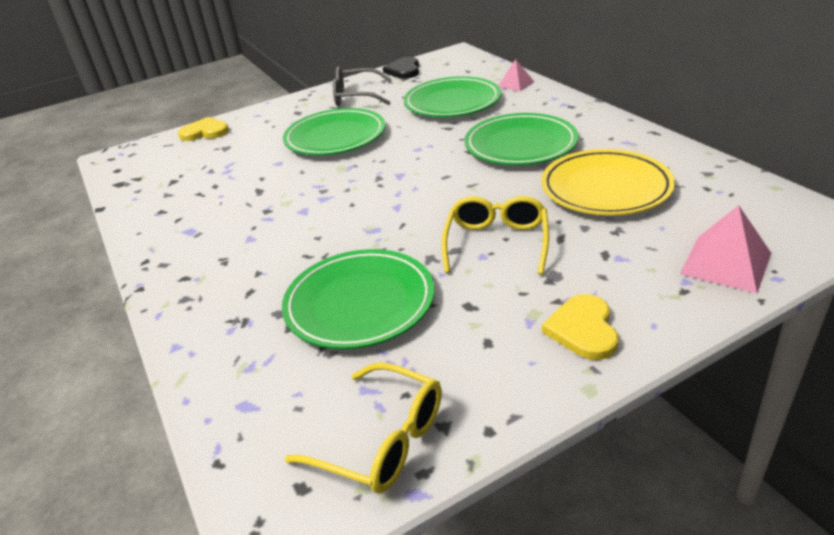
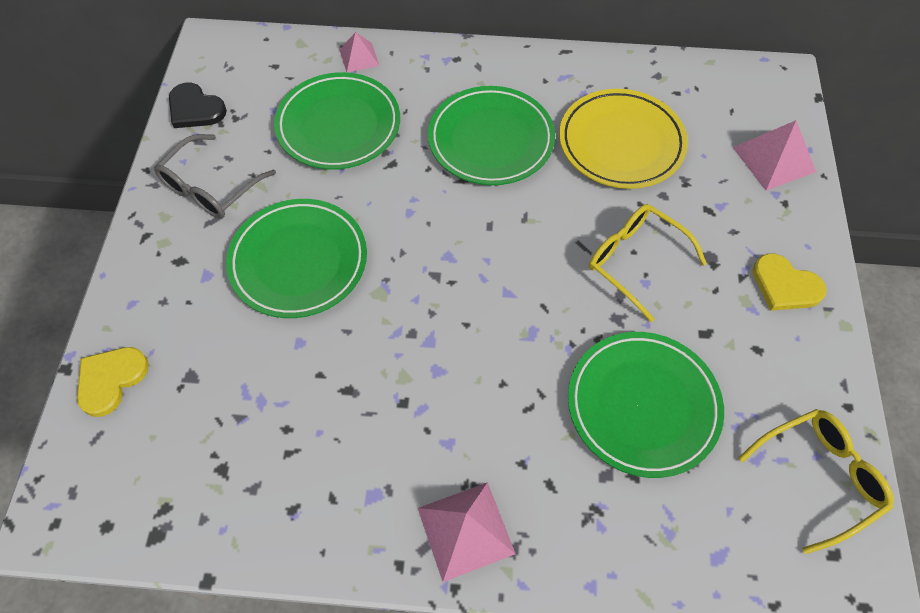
camera: 60 degrees left, 25 degrees up
none -> pink pyramid [418,482,515,582]

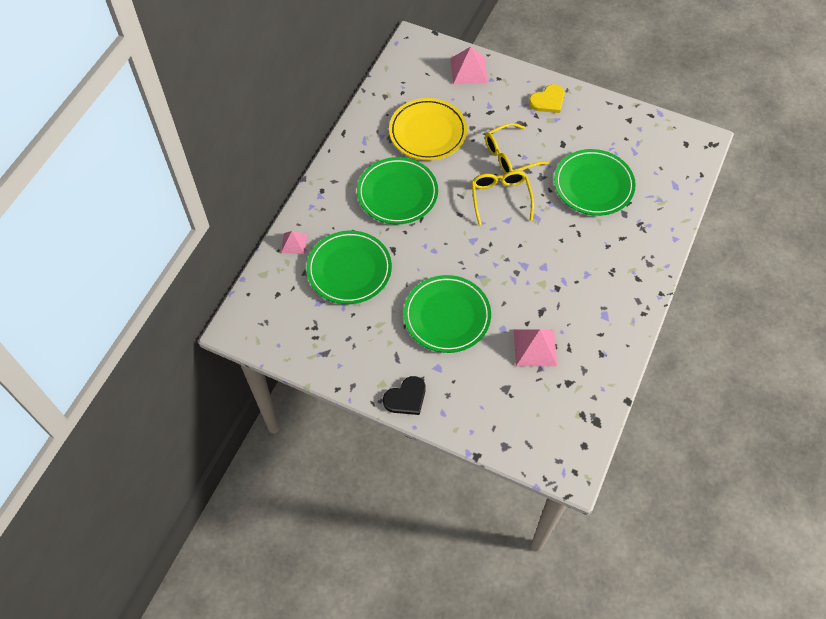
camera: 70 degrees left, 0 degrees up
yellow heart [77,347,149,417] -> none
grey glasses [154,134,276,218] -> none
black heart [169,83,227,128] -> black heart moved to [383,376,426,415]
pink pyramid [418,482,515,582] -> pink pyramid moved to [514,329,557,366]
yellow glasses [738,409,894,554] -> yellow glasses moved to [471,171,534,226]

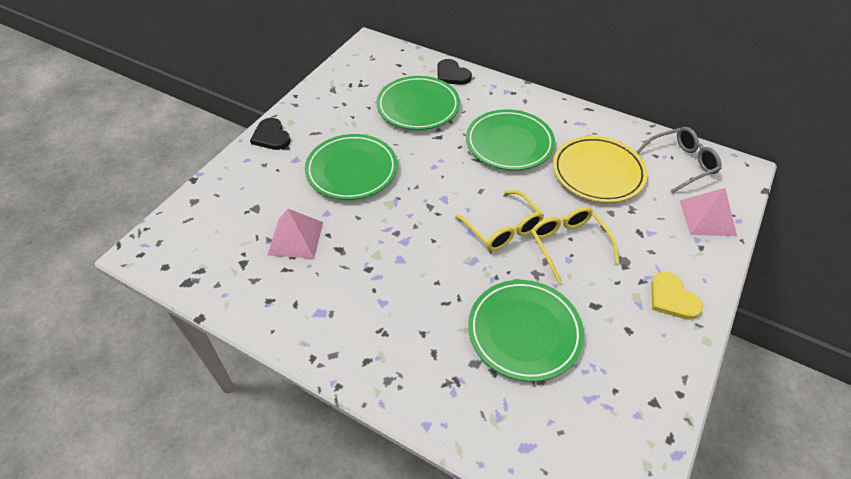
camera: 95 degrees right, 10 degrees down
pink pyramid [281,231,307,254] -> black heart [437,59,472,85]
yellow glasses [471,171,534,226] -> yellow glasses turned 60 degrees clockwise [455,190,544,251]
none -> grey glasses [636,127,721,193]

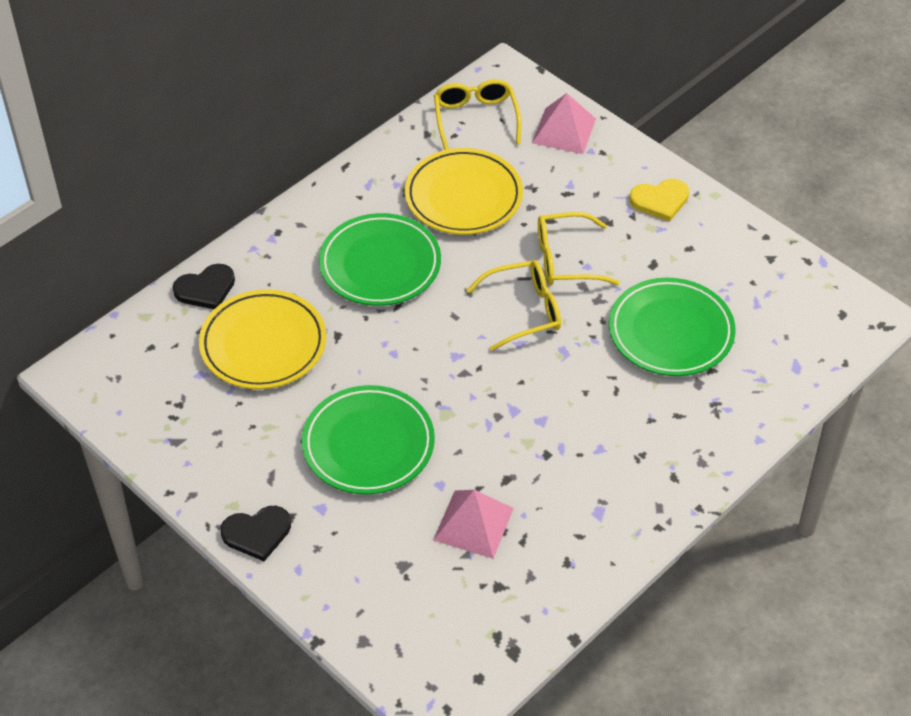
camera: 75 degrees left, 0 degrees up
green plate [377,76,460,130] -> yellow plate [199,289,326,389]
grey glasses [636,127,721,193] -> yellow glasses [434,79,521,150]

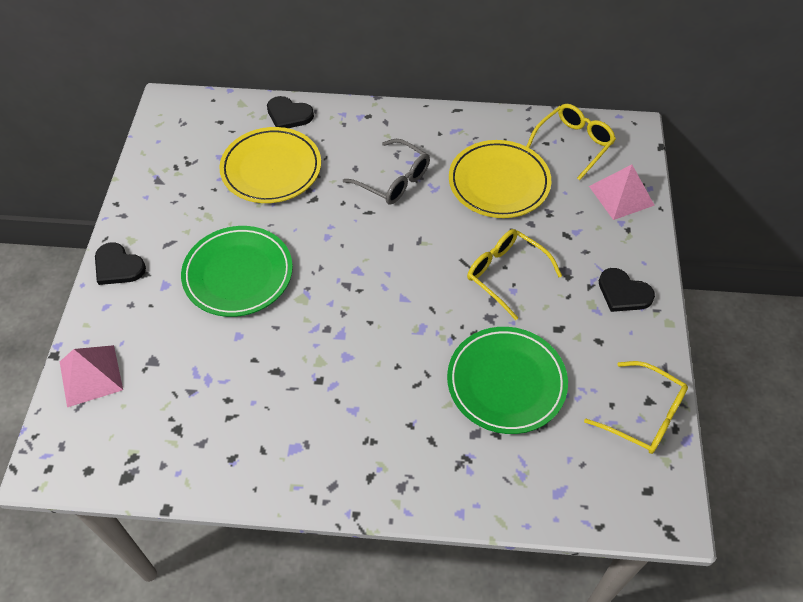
camera: 50 degrees right, 5 degrees up
green plate [319,213,441,306] -> grey glasses [343,139,430,205]
pink pyramid [434,490,514,559] -> pink pyramid moved to [60,345,123,407]
yellow glasses [466,260,561,351] -> yellow glasses moved to [584,361,688,454]
yellow heart [629,179,689,221] -> black heart [599,268,655,312]

